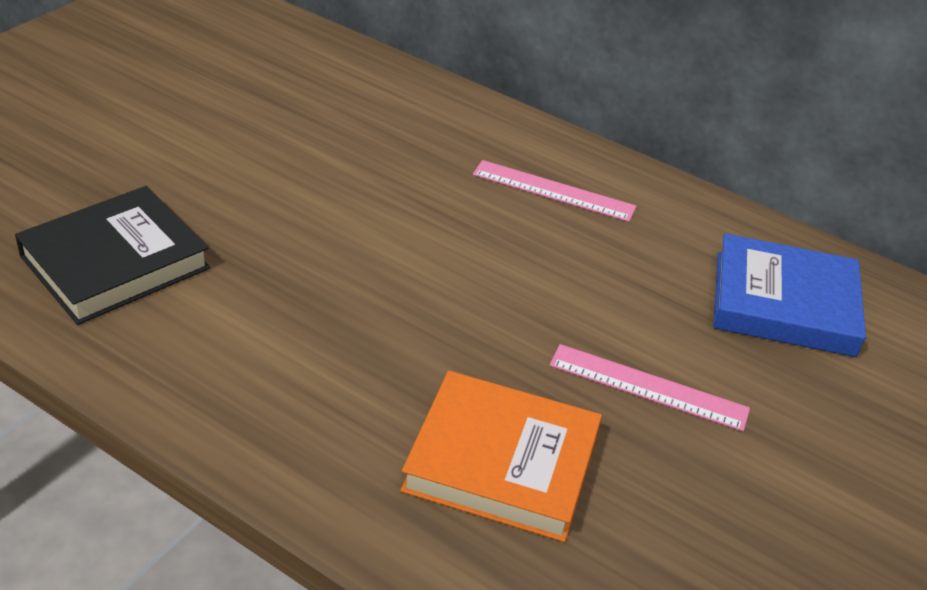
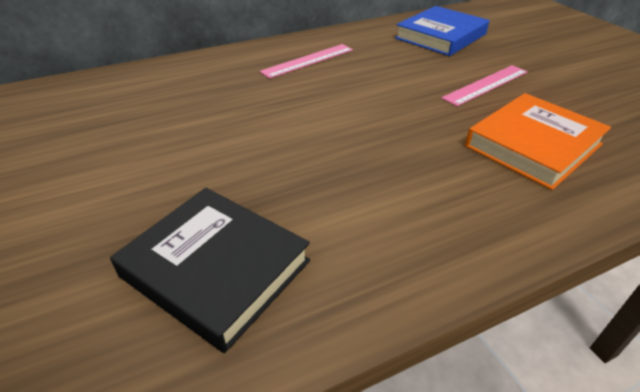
camera: 55 degrees left, 0 degrees up
black book [15,186,210,325] -> black book turned 45 degrees counterclockwise [110,188,310,353]

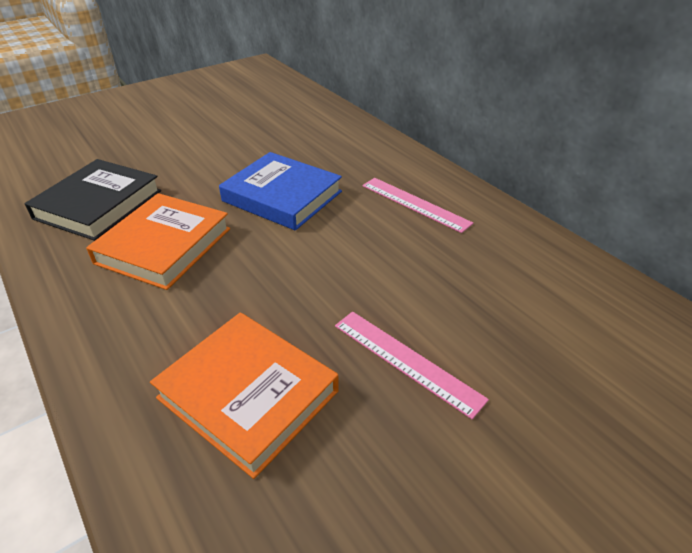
camera: 80 degrees right, 0 degrees up
blue book [395,6,489,56] -> blue book moved to [219,152,342,231]
none -> orange book [86,193,230,290]

